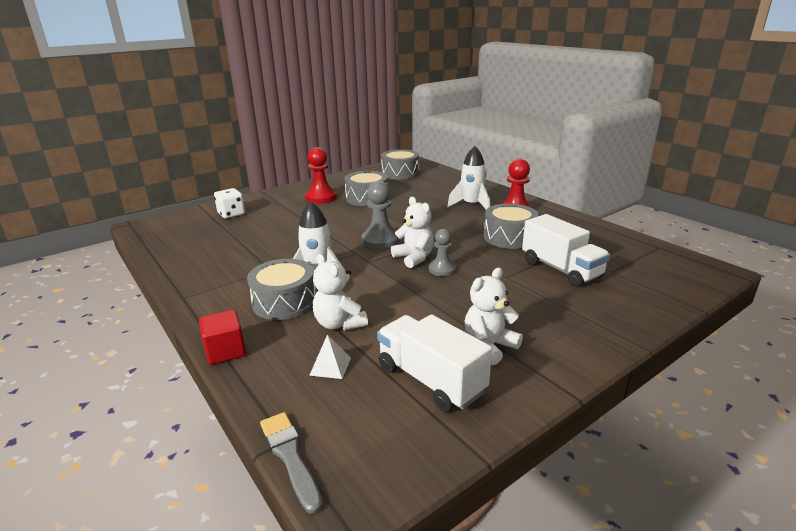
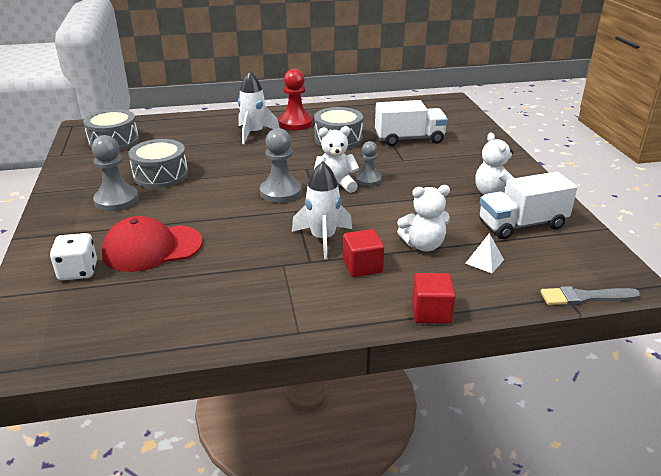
camera: 65 degrees left, 5 degrees up
grey drum [247,259,316,320] -> red cube [343,229,384,277]
red pawn [305,147,337,204] -> grey pawn [92,135,139,211]
none -> red cap [102,216,202,272]

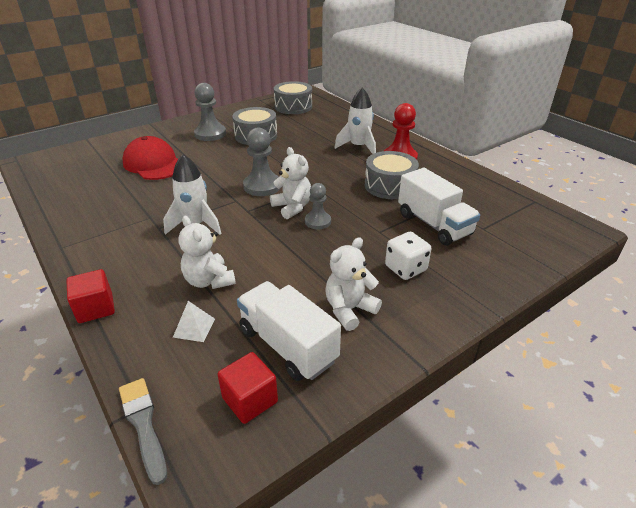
camera: 65 degrees right, 5 degrees up
white dice [50,233,97,280] -> white dice moved to [385,232,431,280]
red cube [343,229,384,277] -> red cube moved to [217,352,278,424]

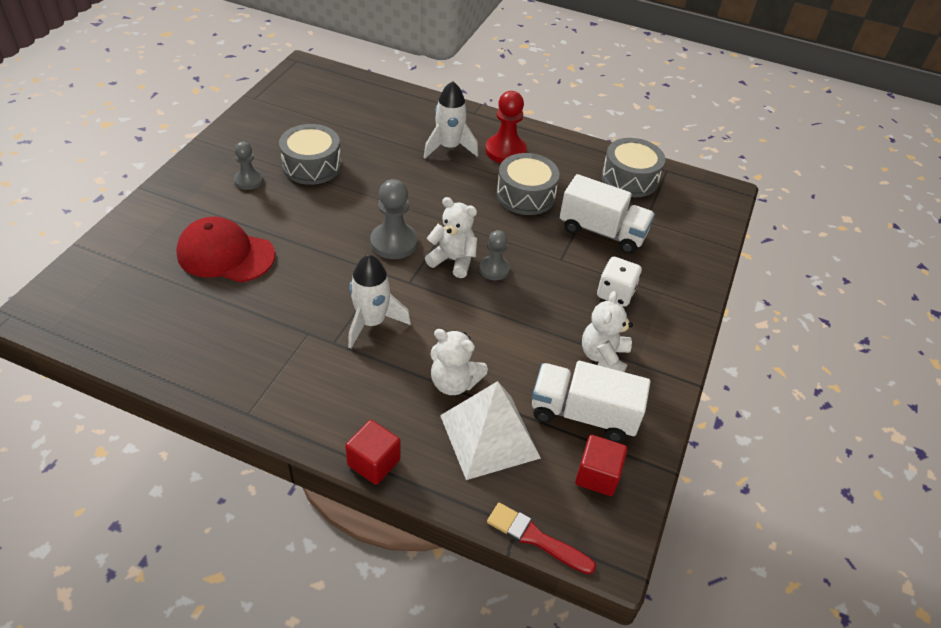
camera: 35 degrees left, 10 degrees up
grey brush [119,378,167,485] -> red brush [487,503,596,574]
white pyramid [173,301,215,342] -> white pyramid [440,381,541,480], size x2.33
grey pawn [194,83,226,141] -> grey pawn [234,142,263,190], size x0.63
grey drum [274,81,312,114] -> grey drum moved to [602,138,665,197]

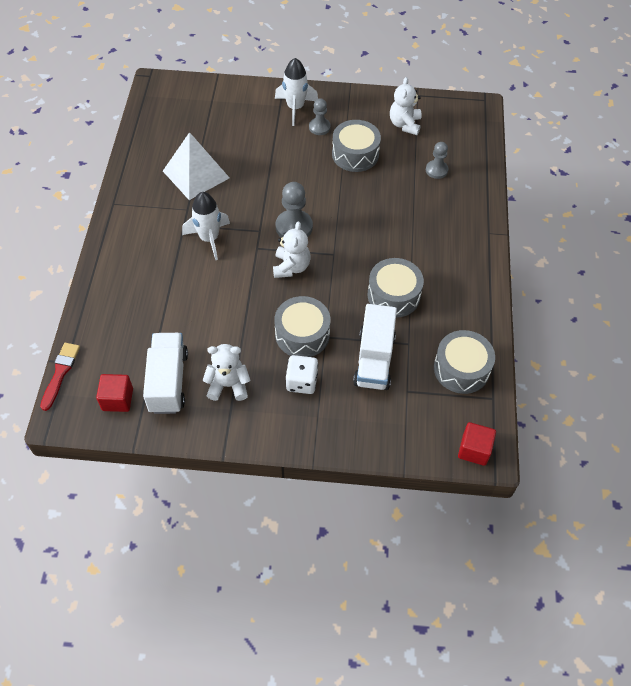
camera: 75 degrees right, 10 degrees up
red cap [176,217,275,282] -> none
red cube [345,420,401,485] -> red cube moved to [458,422,496,466]
white rocket [424,81,478,158] -> white rocket moved to [275,58,318,126]
white teddy bear [430,329,488,395] -> white teddy bear moved to [390,77,422,135]
white pyramid [440,381,541,480] -> white pyramid moved to [163,132,229,200]
grey pawn [479,230,510,280] -> grey pawn moved to [426,142,448,179]
red pawn [485,91,527,163] -> none
none -> grey drum [274,296,331,357]

